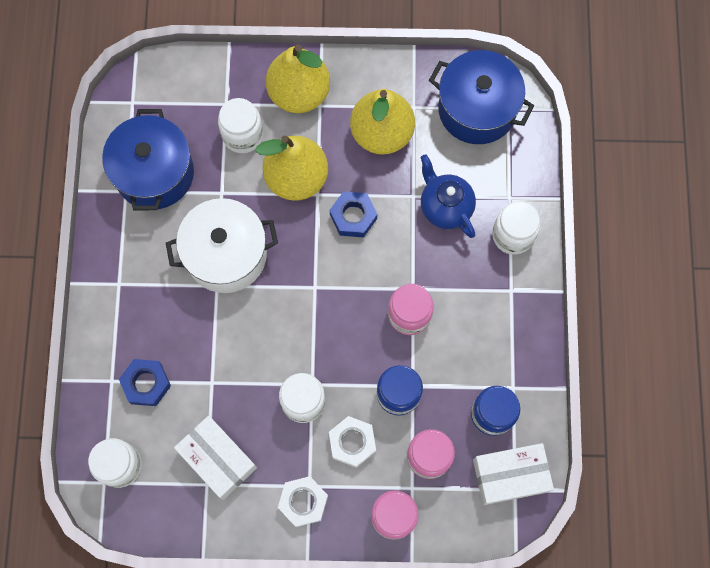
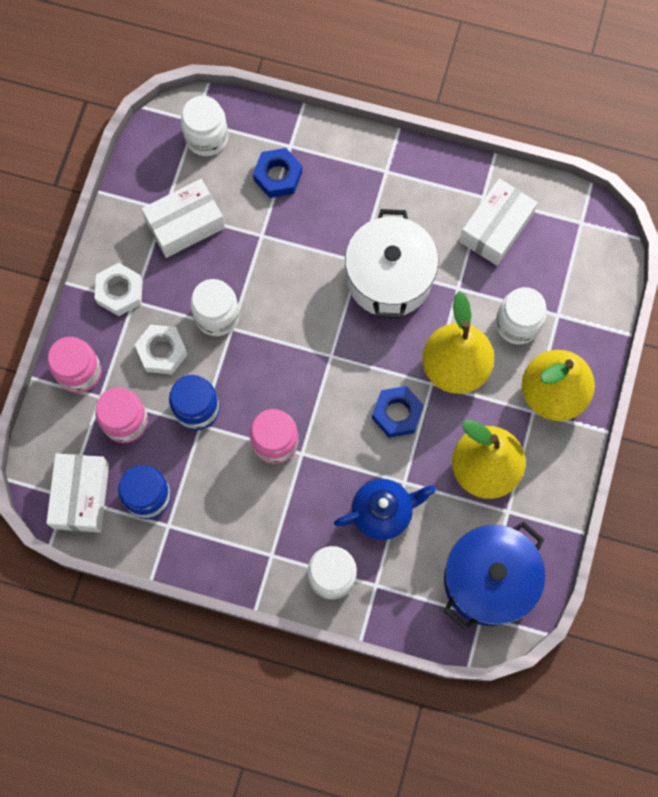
camera: 105 degrees right, 0 degrees up
blue pot [102,109,194,210] -> white box [459,178,538,266]

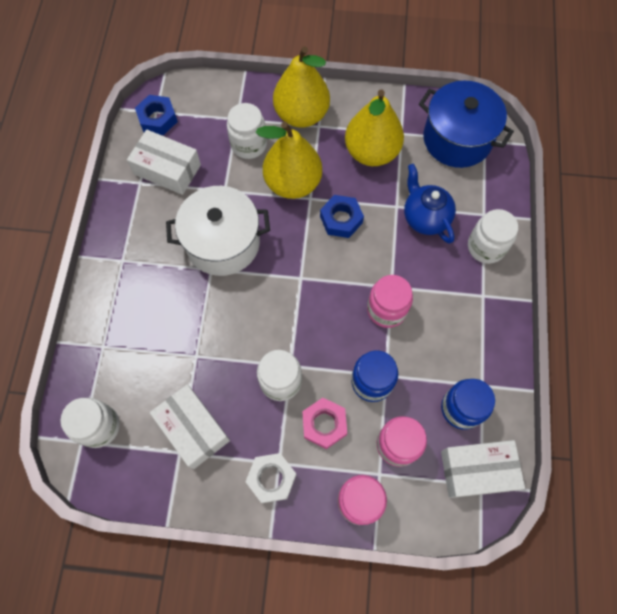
camera: 100 degrees left, 5 degrees down
white nut [135,325,188,374] -> pink nut [302,398,347,449]
blue nut [253,148,302,198] -> blue nut moved to [135,95,178,135]

